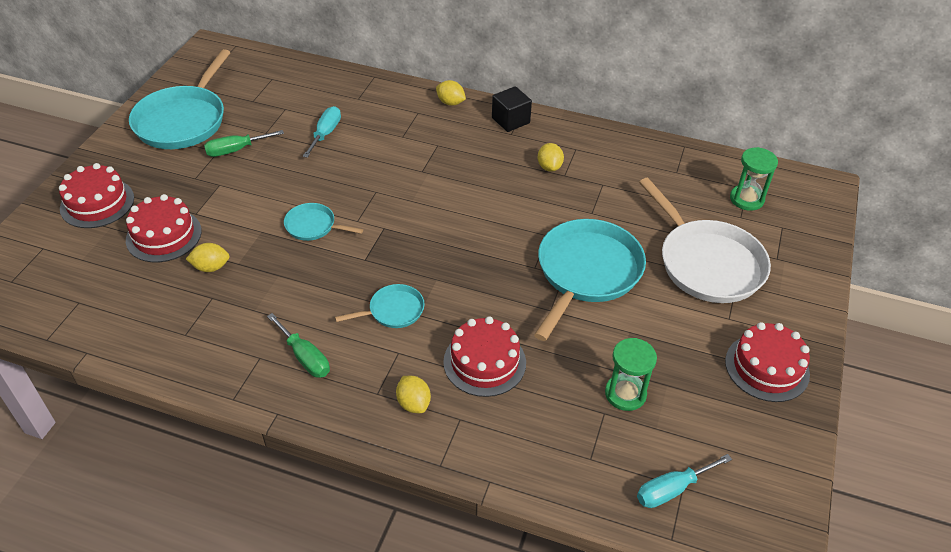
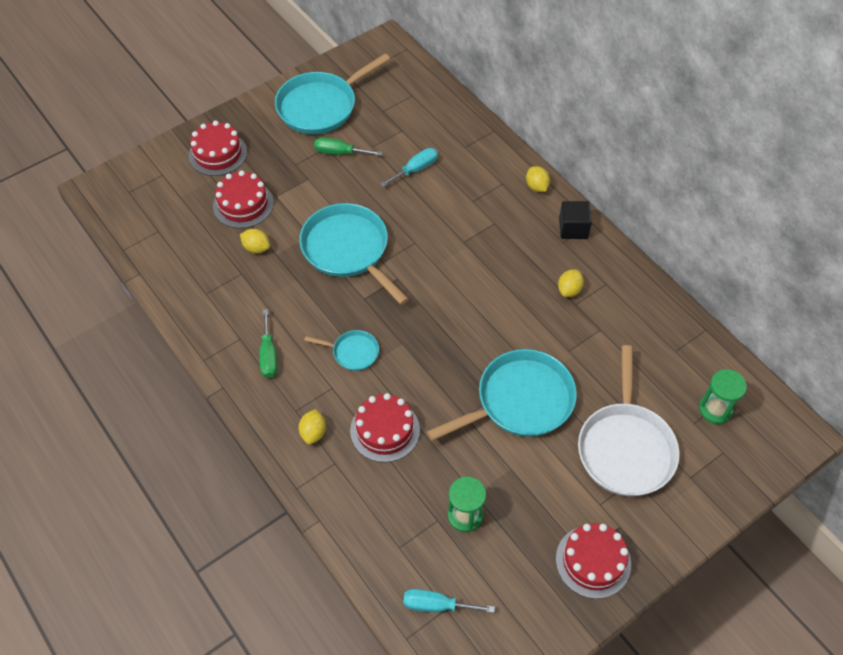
camera: 35 degrees right, 10 degrees up
turquoise pan [284,203,363,241] -> turquoise pan [299,203,409,305], size x2.05

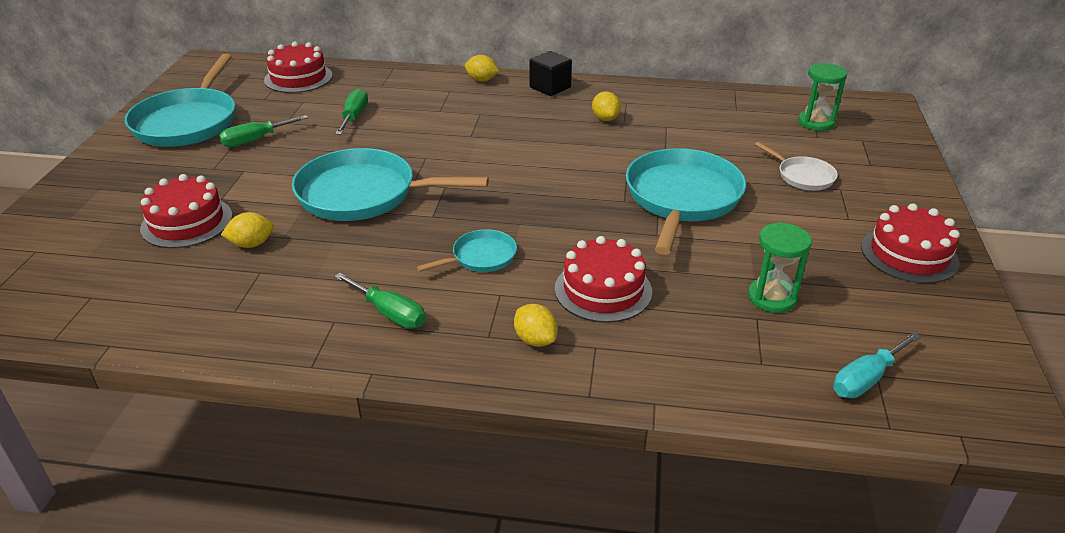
camera: 45 degrees left, 20 degrees down
red cake [189,121,247,176] -> red cake moved to [264,42,333,93]
turquoise screwdriver [380,148,438,187] -> green screwdriver [335,88,368,135]
white pan [578,345,680,496] -> white pan [755,142,838,190], size x0.49

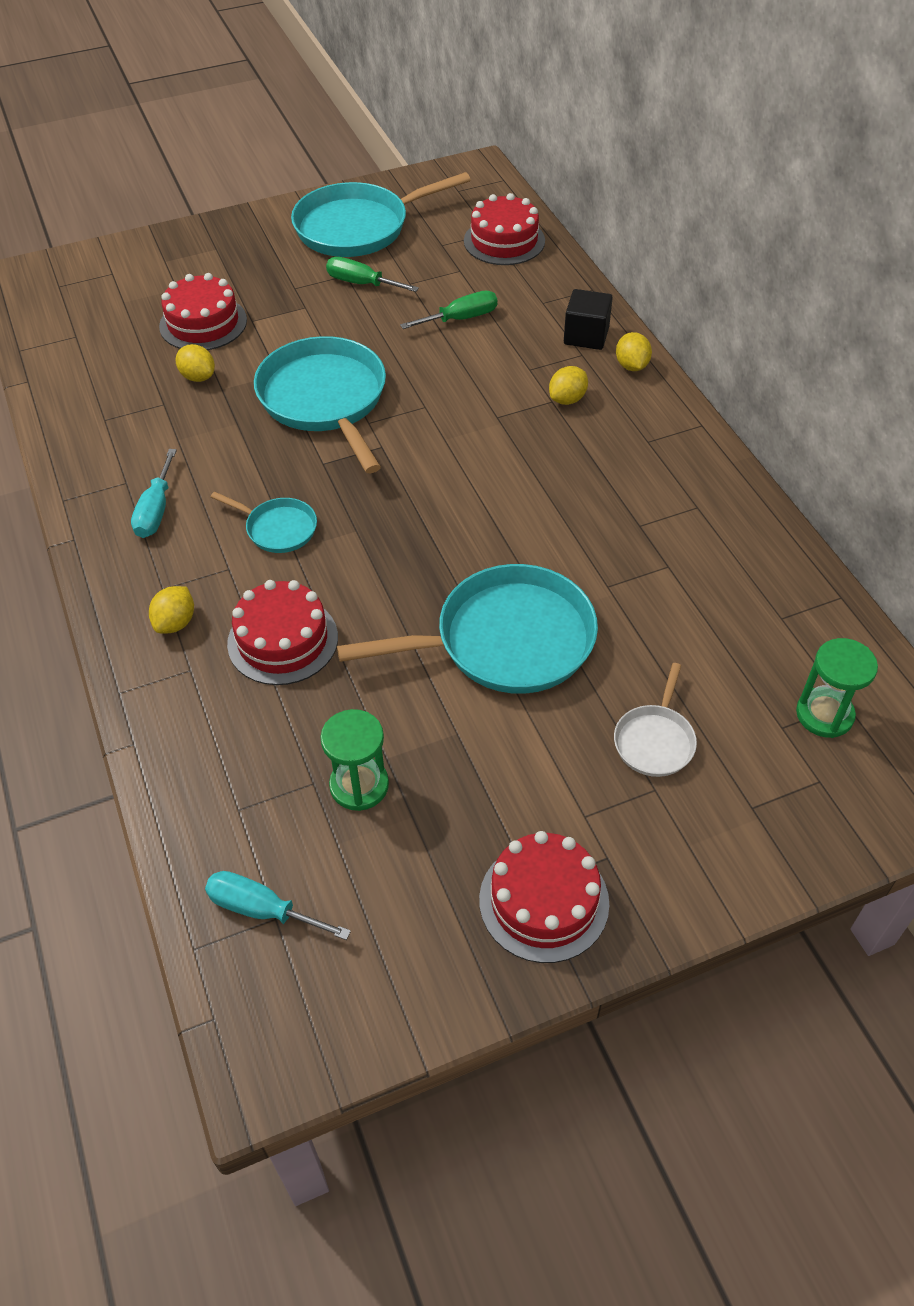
camera: 60 degrees right, 15 degrees up
green screwdriver [334,273,426,329] -> turquoise screwdriver [131,449,177,538]
black cube [529,51,572,96] -> black cube moved to [564,289,613,350]
yellow lemon [592,92,621,121] -> yellow lemon moved to [549,366,588,405]

